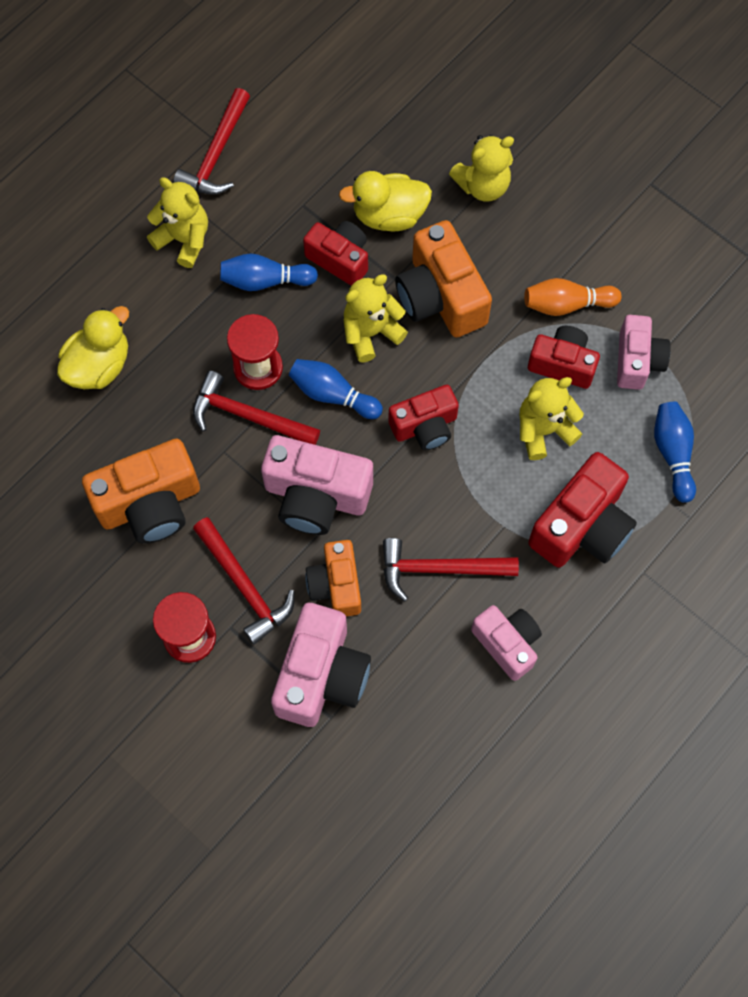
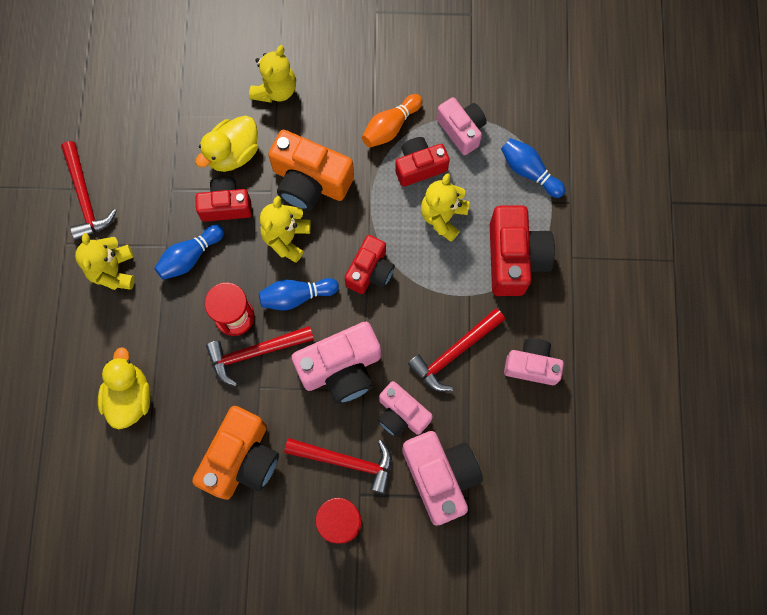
camera: 40 degrees left, 5 degrees up
yellow teddy bear [147,177,208,268] -> yellow teddy bear turned 90 degrees counterclockwise [75,233,135,290]
orange camera [305,540,361,617] -> pink camera [378,381,433,438]

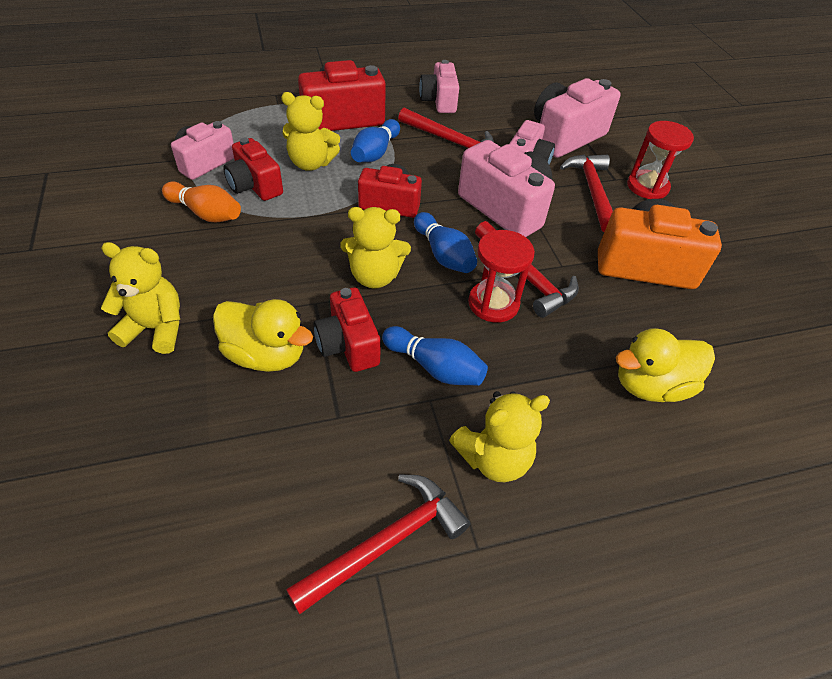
camera: 110 degrees left, 25 degrees down
orange camera [268,130,354,211] -> none
blue bowling pin [501,138,565,198] -> blue bowling pin moved to [351,119,400,162]

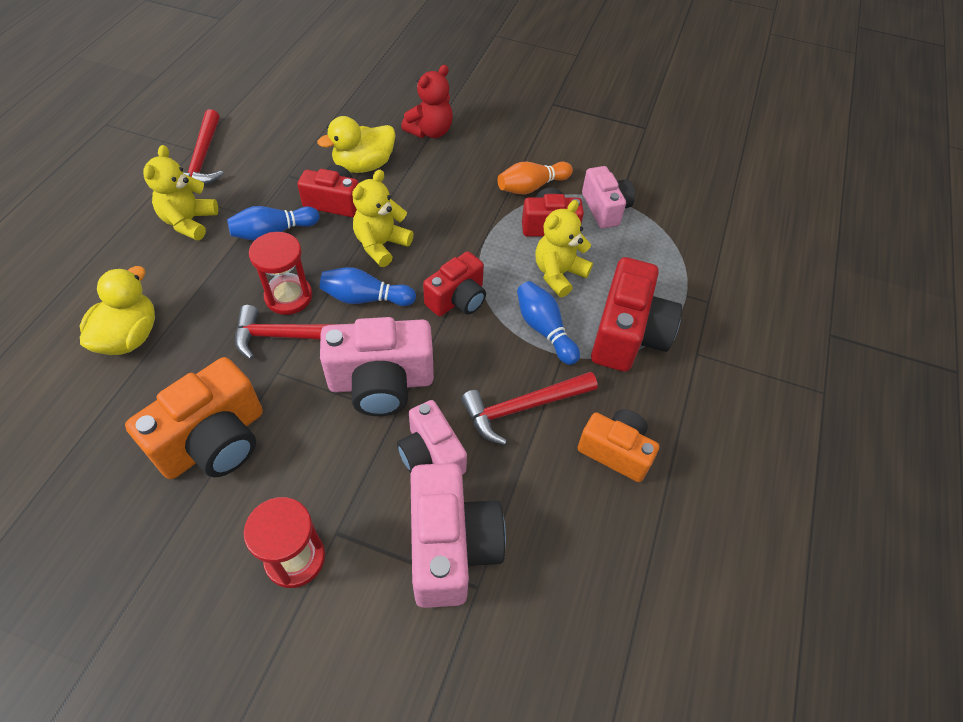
camera: 125 degrees right, 5 degrees up
yellow teddy bear [101,242,180,354] -> red teddy bear [401,65,453,138]
pink camera [419,60,459,113] -> orange camera [578,409,659,482]
red hammer [560,154,613,232] -> none

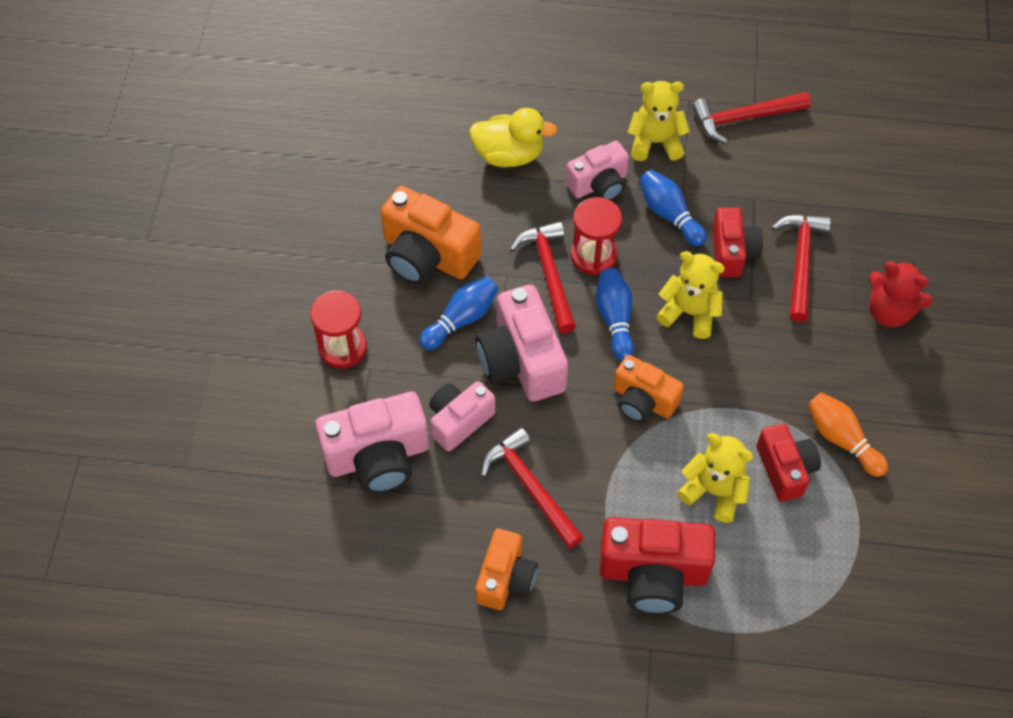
camera: 80 degrees right, 5 degrees up
yellow duck [317,116,396,173] -> red hammer [772,215,831,322]
red camera [423,251,486,316] -> orange camera [613,355,684,422]
blue bowling pin [517,281,580,365] -> blue bowling pin moved to [419,276,498,350]
pink camera [582,166,635,229] -> pink camera moved to [566,141,629,201]

